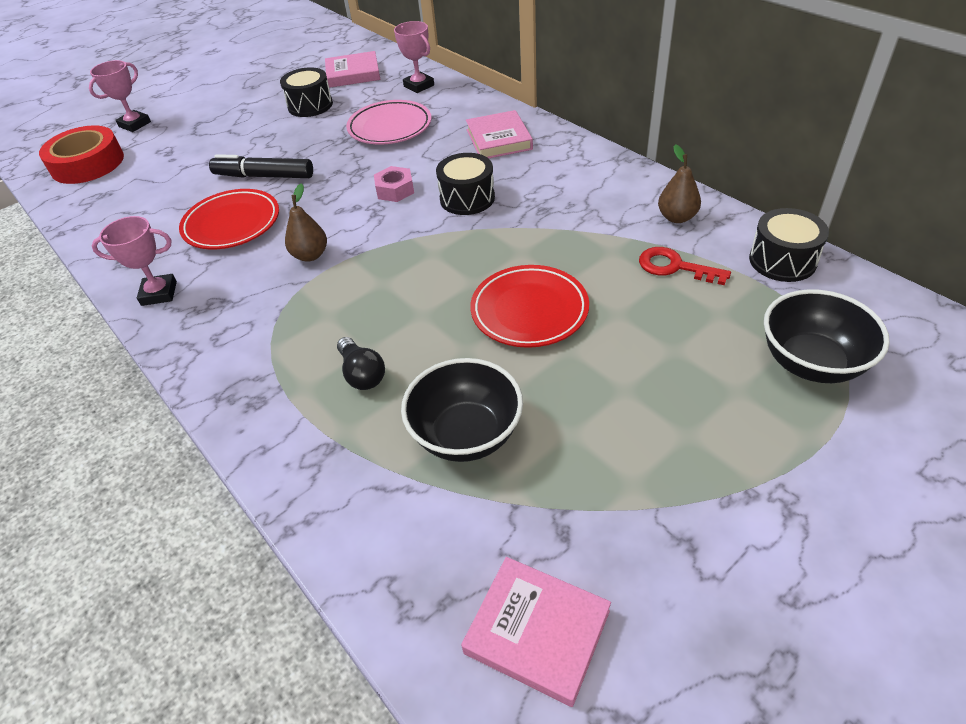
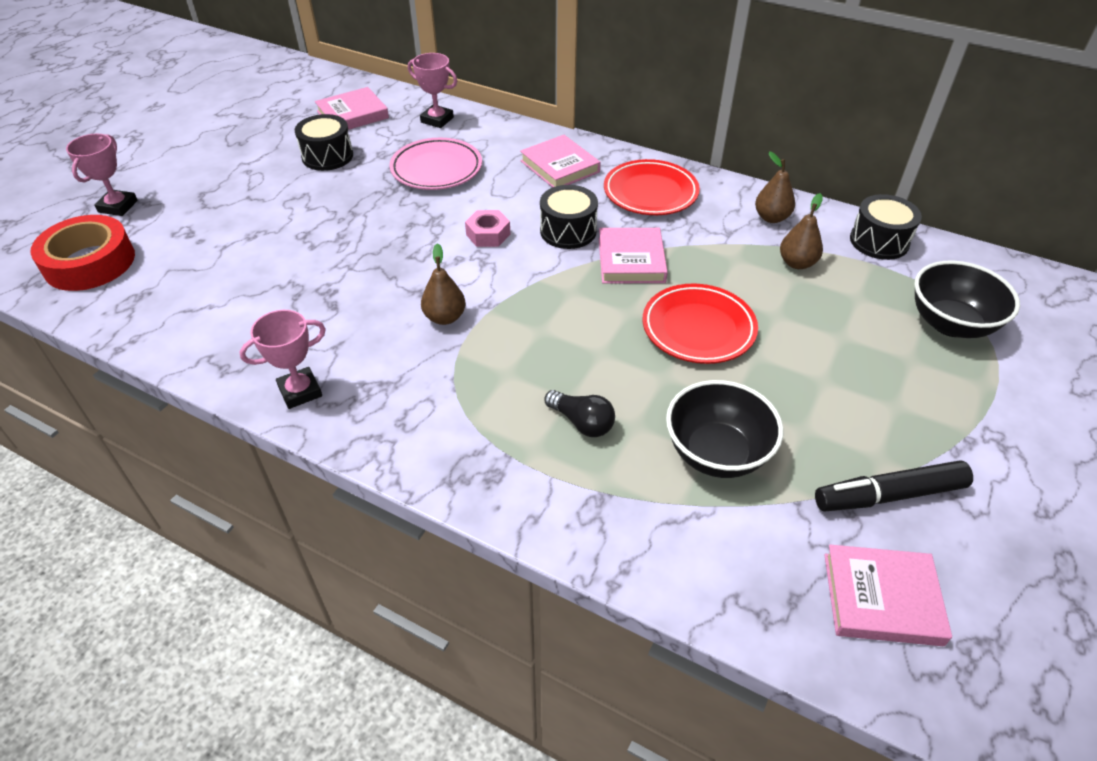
camera: 25 degrees left, 0 degrees up
red plate [179,189,279,249] -> red plate moved to [604,159,700,215]
black marker [209,154,313,178] -> black marker moved to [815,460,973,511]
red key [639,247,731,285] -> brown pear [780,193,823,269]
none -> pink book [599,228,668,284]

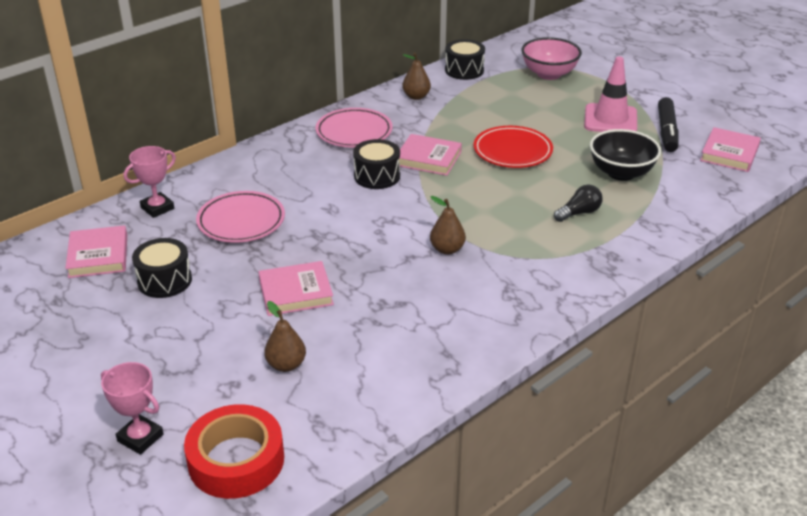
camera: 70 degrees left, 10 degrees down
pink trophy [240,310,326,409] -> none
pink nut [465,210,510,247] -> none
pink book [520,135,601,188] -> pink book moved to [258,261,334,316]
red plate [604,159,700,215] -> pink plate [316,108,393,148]
brown pear [780,193,823,269] -> brown pear moved to [264,301,306,372]
black bowl [914,260,1020,338] -> pink bowl [521,37,582,80]
none -> pink traffic cone [584,56,637,132]

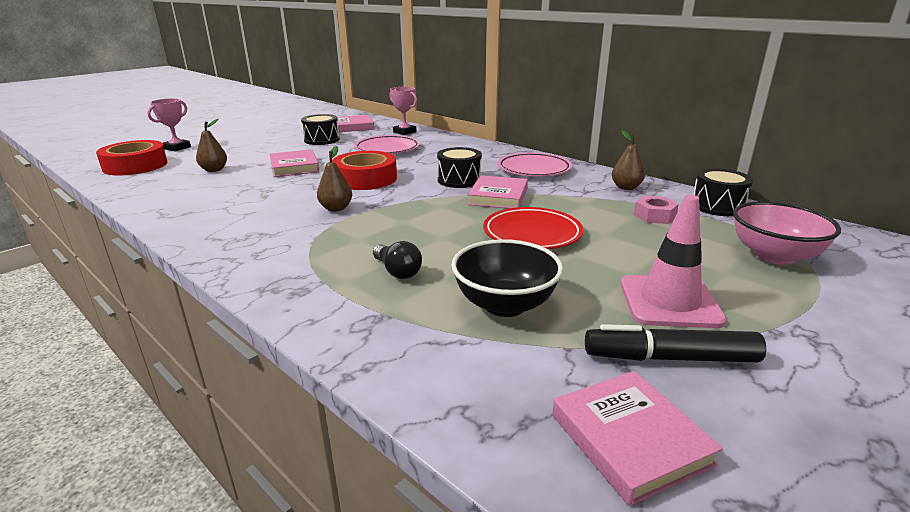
camera: 85 degrees right, 10 degrees down
pink book [700,127,761,172] -> pink book turned 45 degrees clockwise [552,371,723,506]
none -> red tape [332,151,397,190]
none -> pink nut [634,196,679,224]

